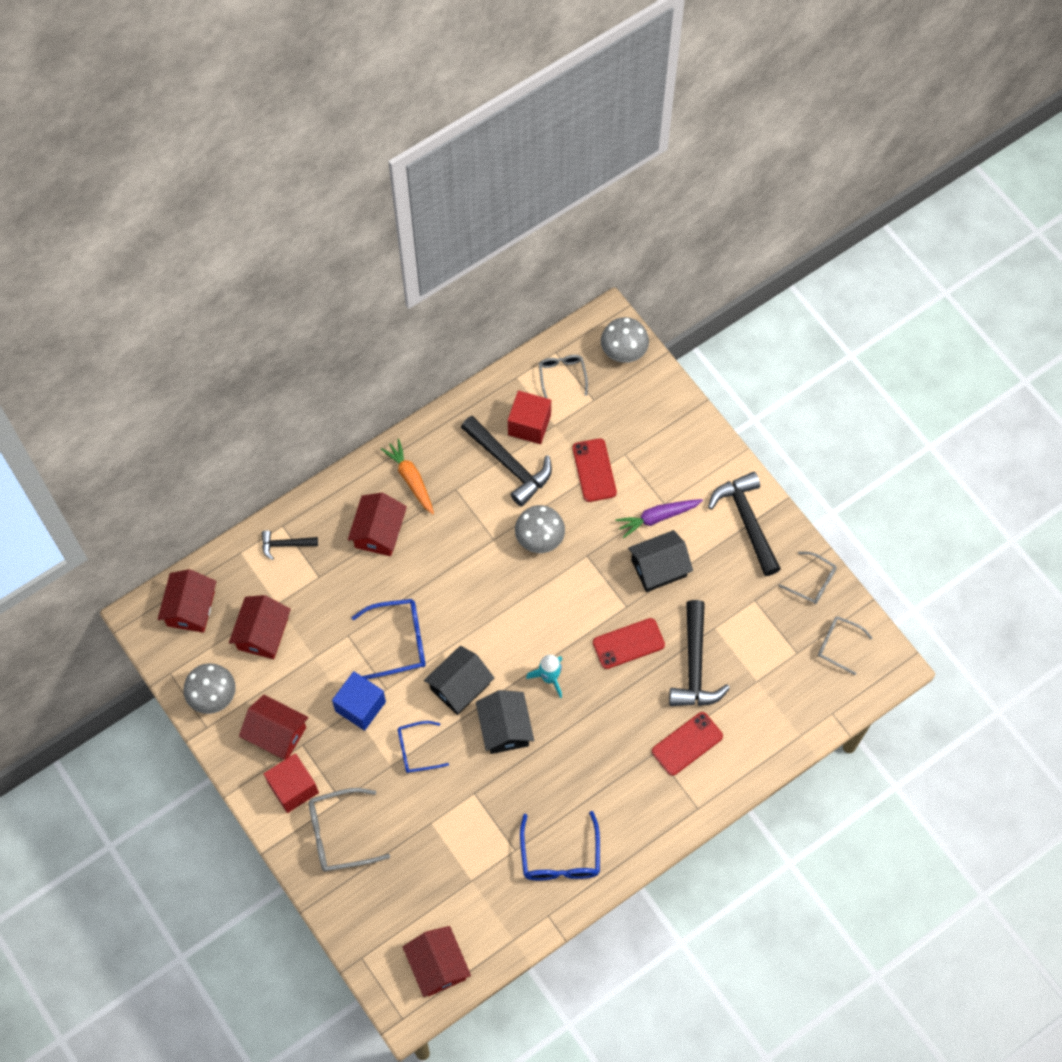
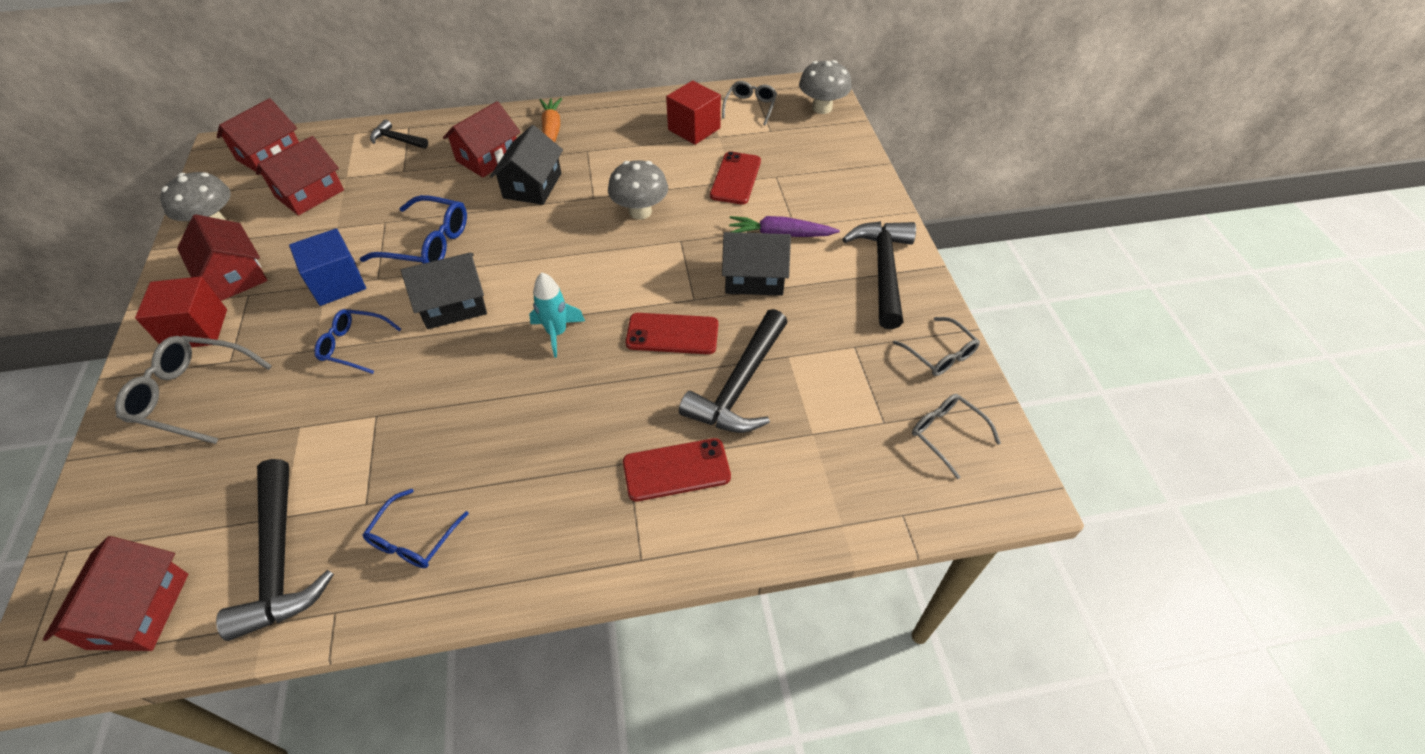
camera: 25 degrees right, 15 degrees down
black hammer [461,416,552,507] -> black hammer moved to [216,459,334,641]
black house [476,690,534,754] -> black house moved to [490,125,563,205]
blue glasses [520,811,600,880] -> blue glasses [363,489,469,568], size x0.65

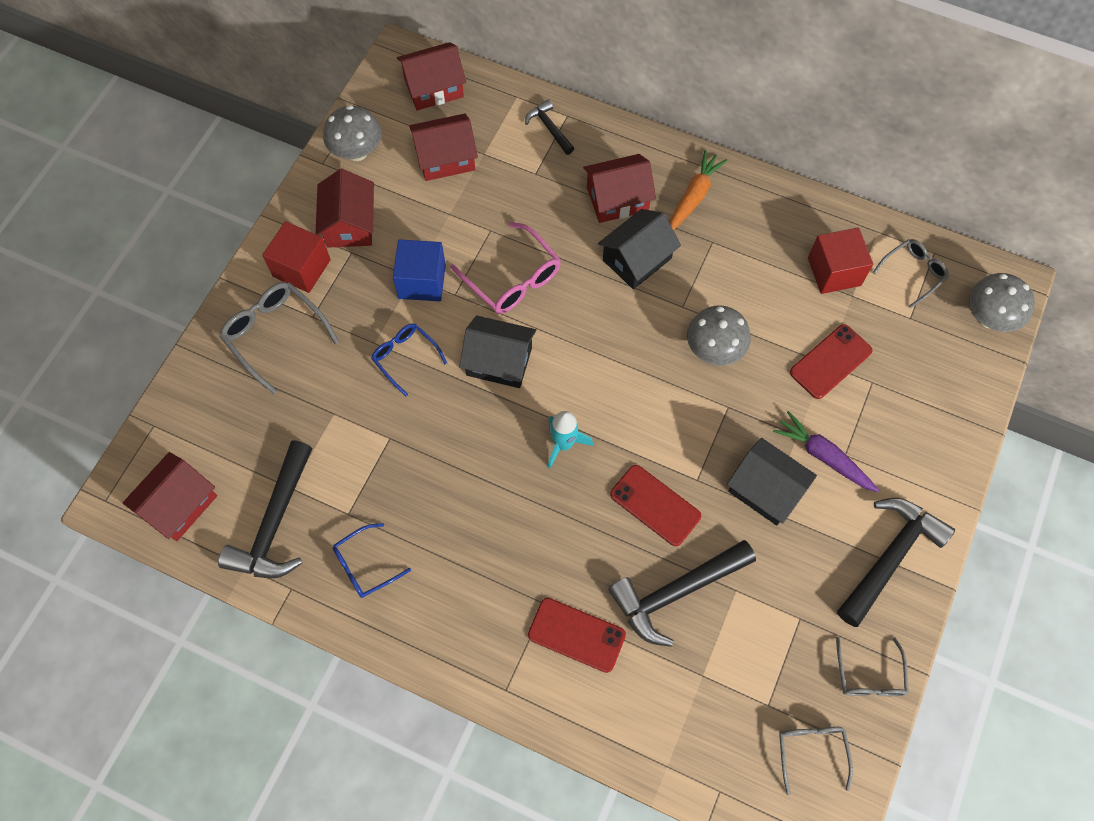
camera: 35 degrees right, 15 degrees up
blue glasses [360,195,467,264] -> pink glasses [450,222,561,314]

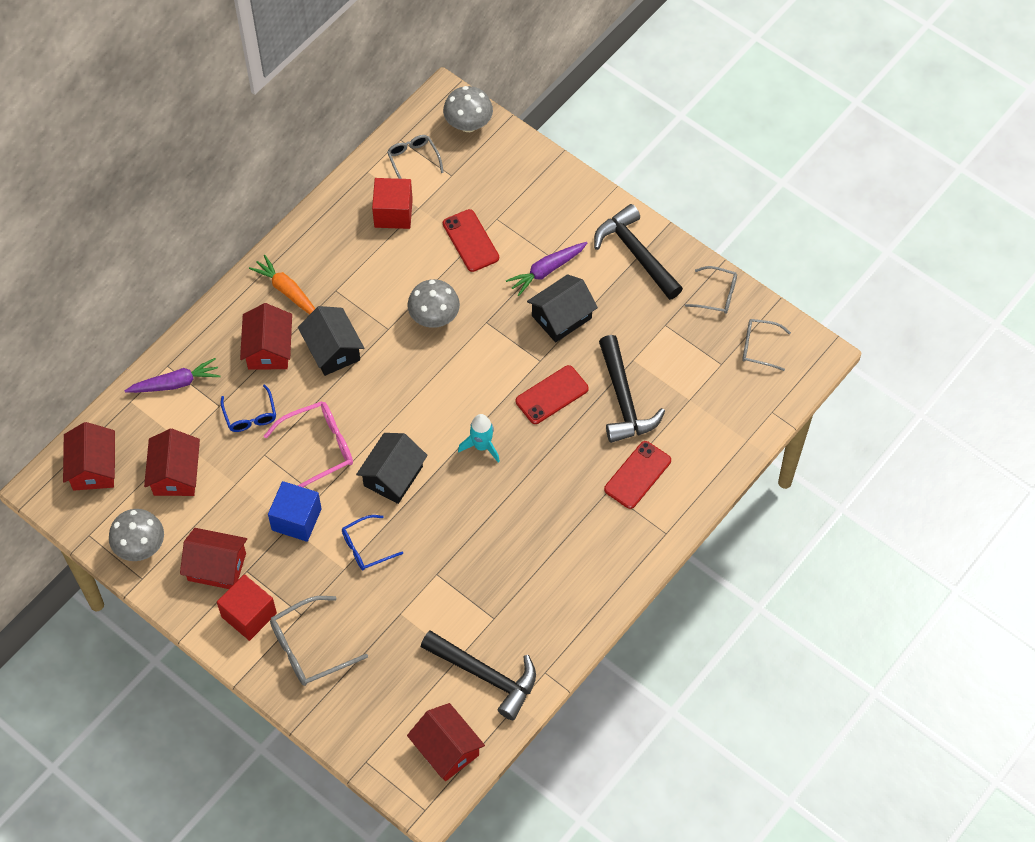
camera: 75 degrees left, 5 degrees down
blue glasses [333,523,411,598] -> blue glasses moved to [221,384,276,432]
black hammer [525,99,574,155] -> purple carrot [125,358,220,393]

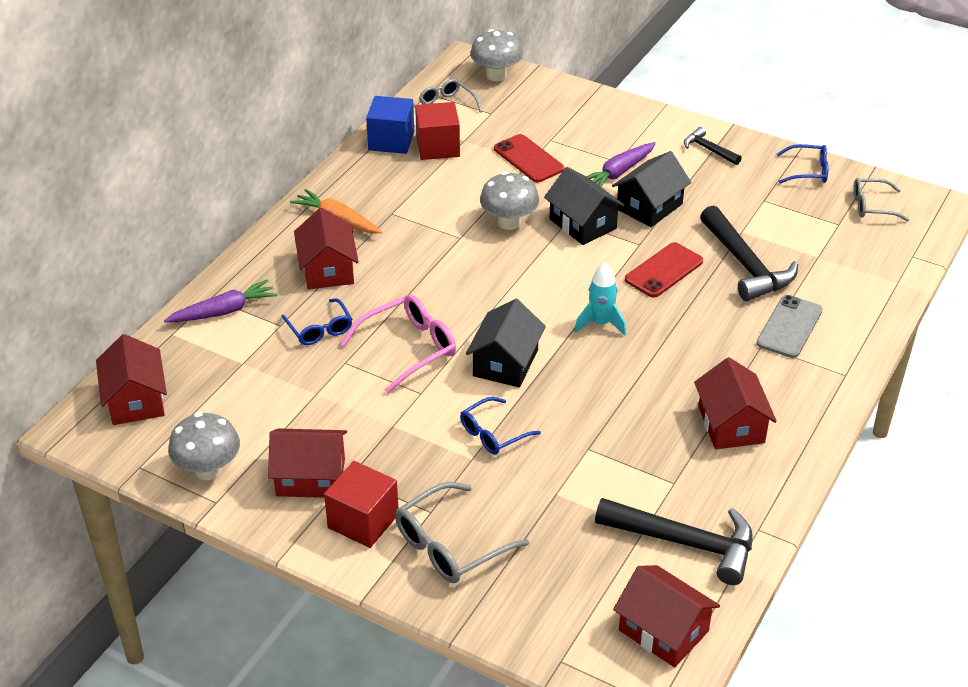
camera: 10 degrees left, 20 degrees down
red house [144,429,200,496] -> red house moved to [694,357,777,449]
blue cube [268,481,322,542] -> blue cube moved to [366,96,414,154]
black house [298,306,364,376] -> black house moved to [544,167,625,245]
black hammer [594,204,683,300] -> black hammer [684,127,742,165], size x0.52
red phone [604,441,671,509] -> grey phone [757,295,823,358]
grey glasses [685,266,737,314] -> blue glasses [777,144,828,184]

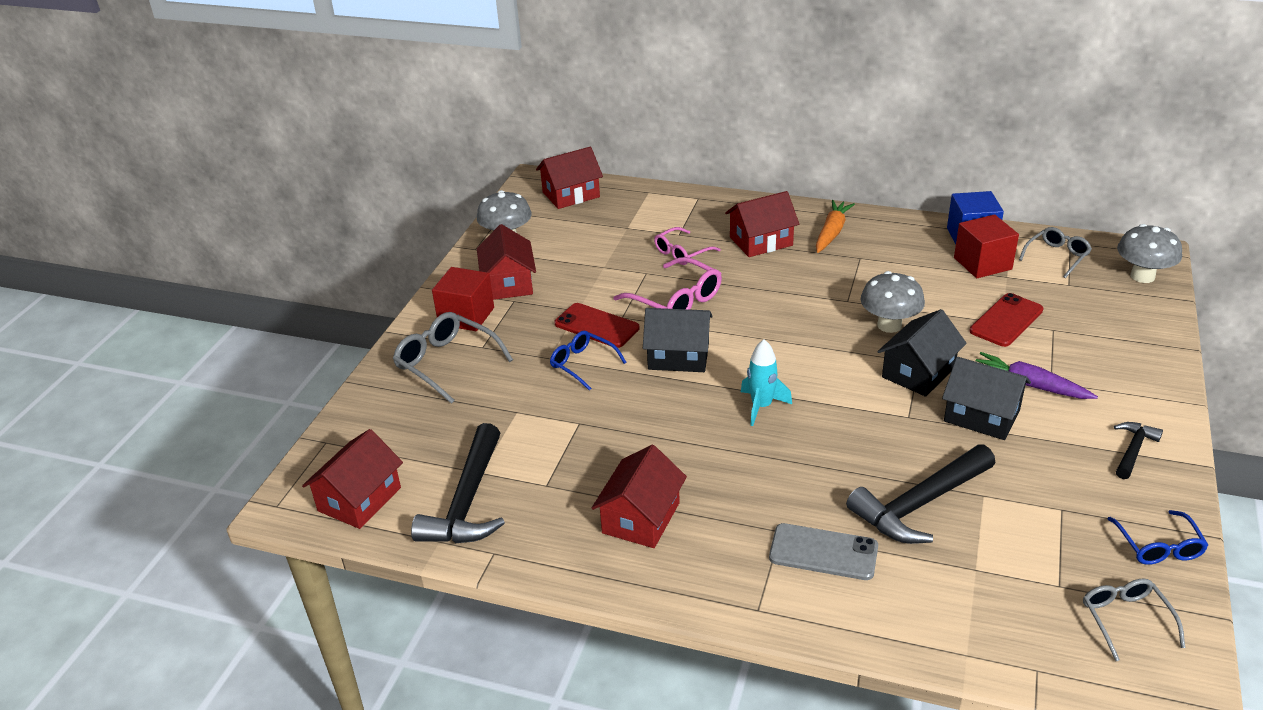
camera: 80 degrees right, 5 degrees down
purple carrot [164,279,277,323] -> none
blue glasses [281,298,352,345] -> pink glasses [654,227,721,265]
red phone [625,242,703,298] -> red phone moved to [555,303,640,348]
red house [694,357,777,449] -> red house turned 45 degrees counterclockwise [592,445,687,548]

